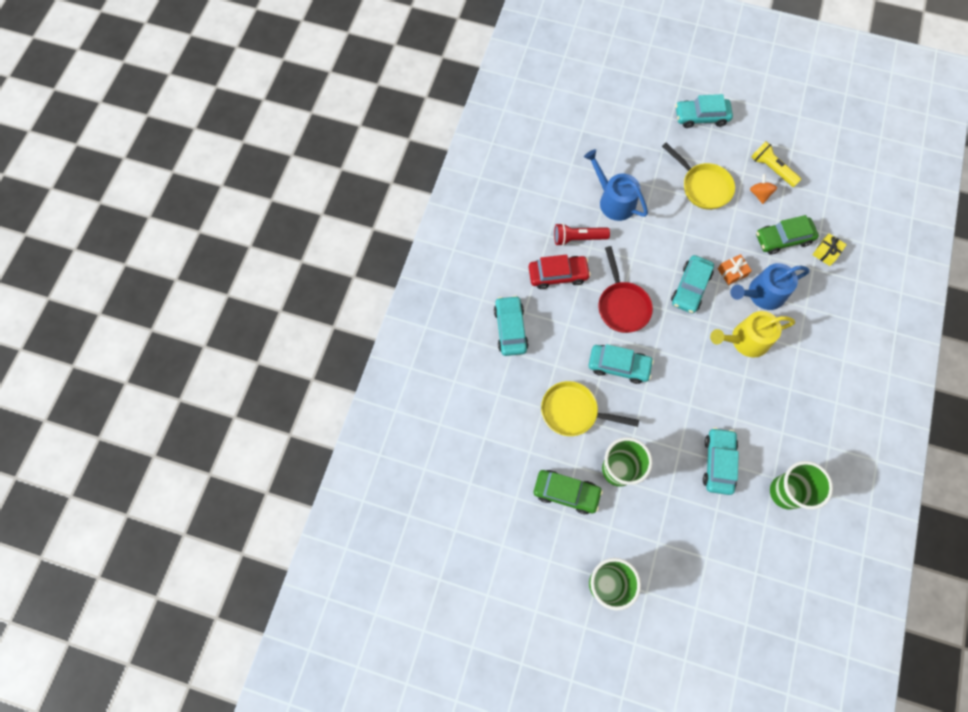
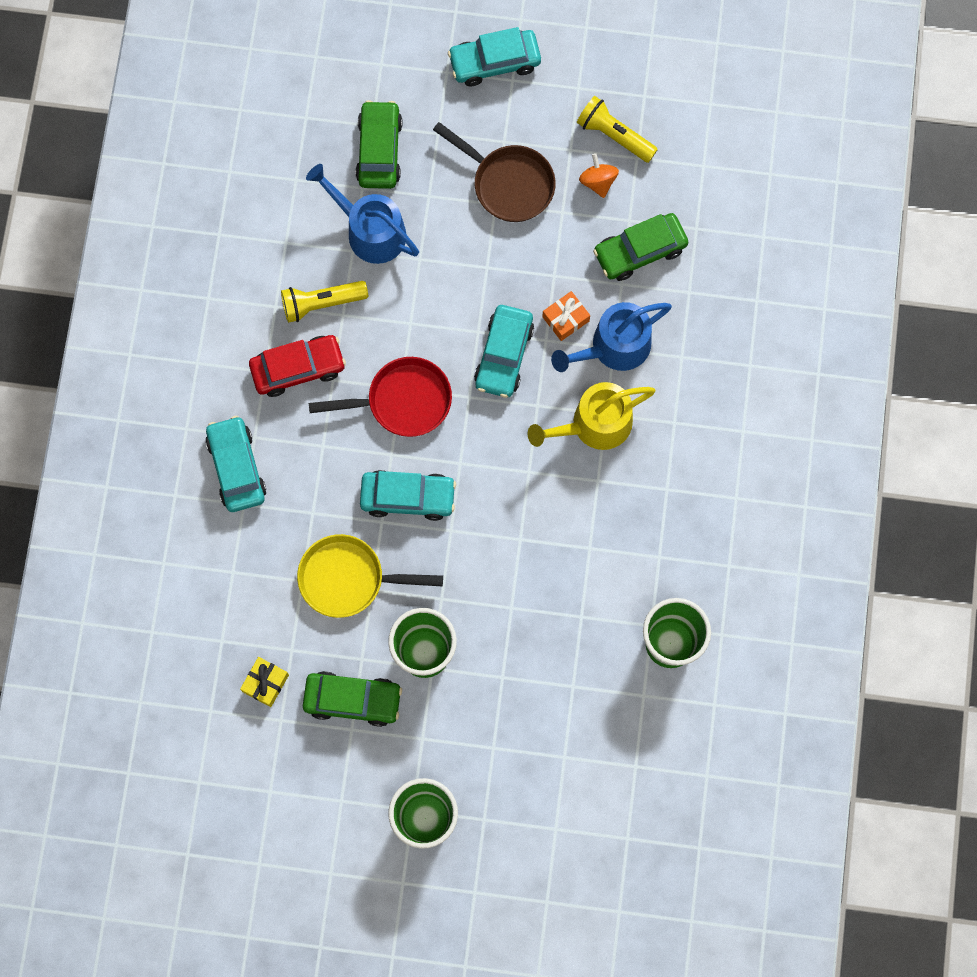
camera: 10 degrees left, 5 degrees up
red flashlight [554,223,610,246] -> yellow flashlight [281,281,368,323]
red pan [599,246,653,333] -> red pan turned 75 degrees counterclockwise [309,357,452,437]
yellow pan [662,143,735,210] -> brown pan [433,122,556,222]
turquoise car [703,427,739,495] -> none
yellow gift [812,234,847,266] -> yellow gift moved to [240,657,289,707]
none -> green car [356,100,402,189]

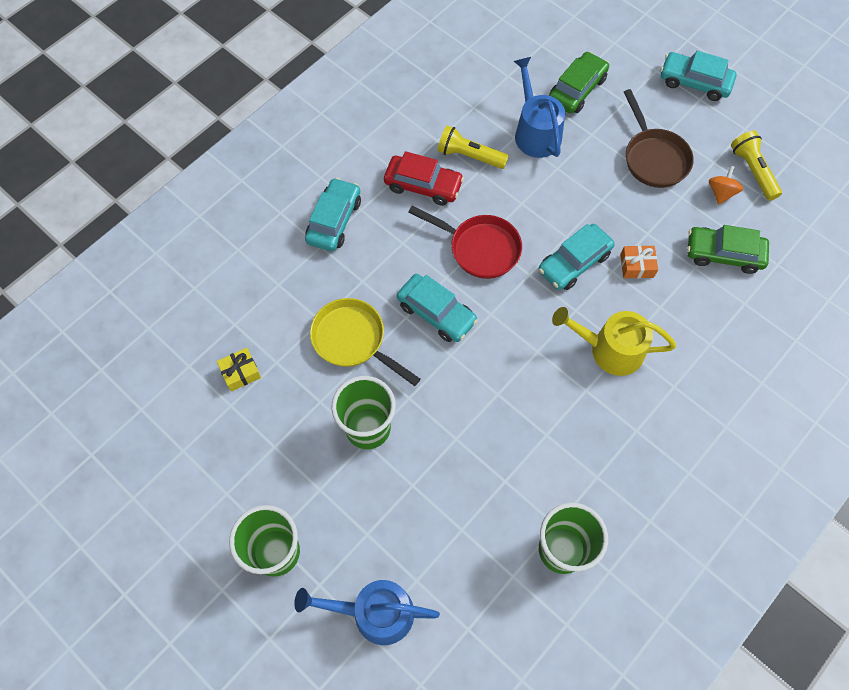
camera: 35 degrees right, 10 degrees down
green car [303,671,402,727] -> none
blue watering can [551,302,672,372] -> blue watering can moved to [294,580,440,645]

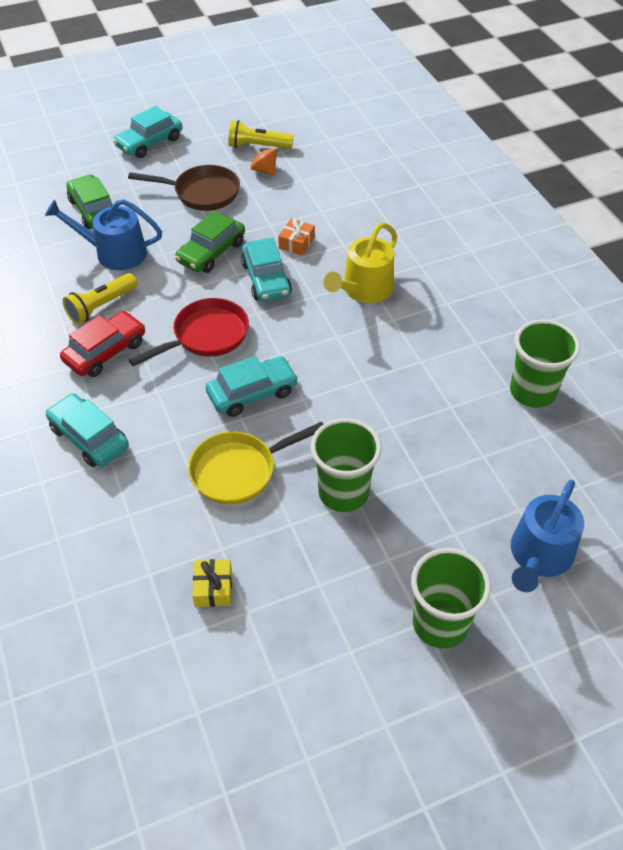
camera: 65 degrees left, 15 degrees down
green car [687,225,769,274] -> green car moved to [175,211,245,273]

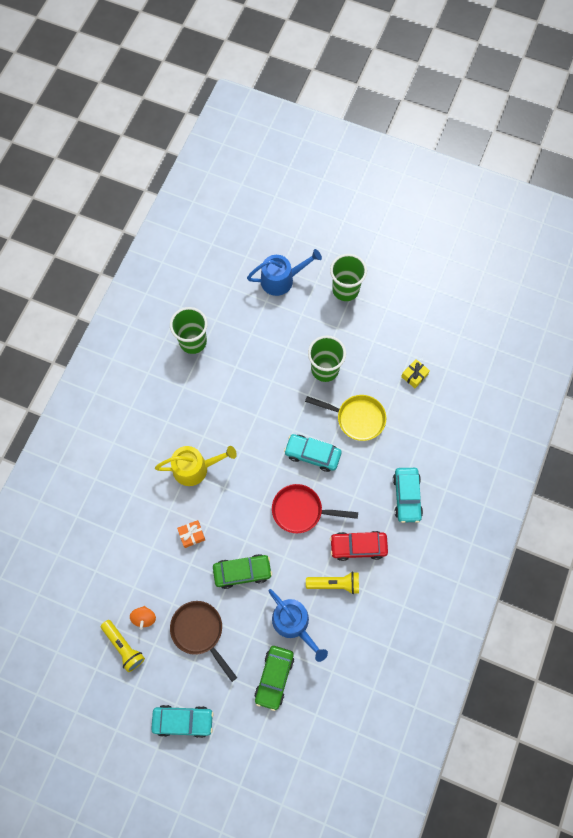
camera: 135 degrees left, 20 degrees up
turquoise car [241,237,292,302] -> none

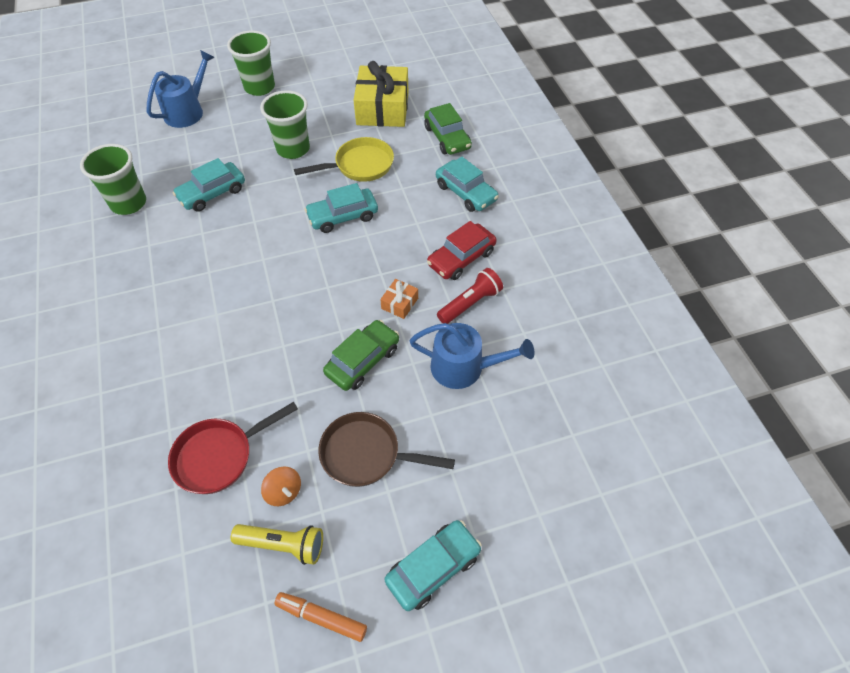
camera: 40 degrees left, 15 degrees down
yellow watering can [155,446,237,486] -> none
orange gift [177,520,205,548] -> orange gift moved to [380,279,418,319]
green car [254,646,294,711] -> green car moved to [424,103,472,155]
red pan [272,484,358,533] -> red pan moved to [168,402,298,494]
yellow flashlight [306,572,359,594] -> red flashlight [437,268,503,324]
yellow gift [401,359,430,388] -> yellow gift [354,61,408,127], size x2.29
none -> turquoise car [173,158,245,212]
none -> orange marker [274,592,367,642]

